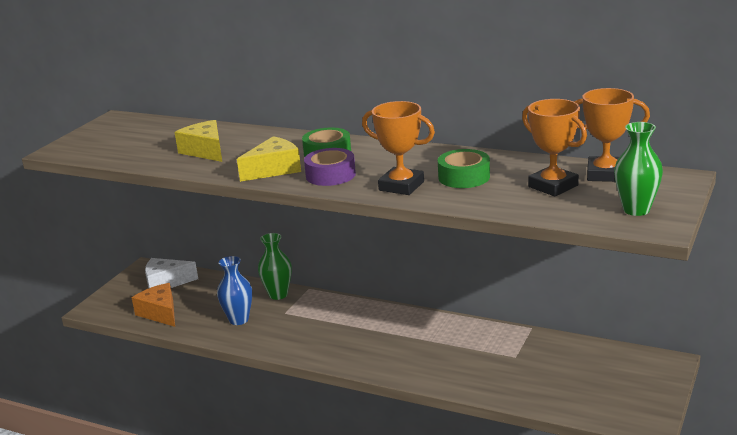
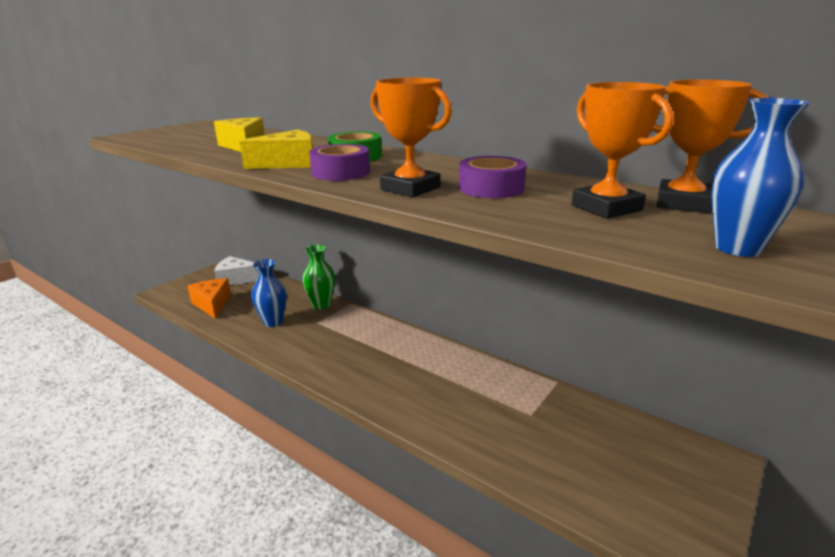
camera: 10 degrees right, 0 degrees up
green tape [438,149,490,188] -> purple tape [459,156,527,198]
green vase [614,122,663,216] -> blue vase [711,98,810,257]

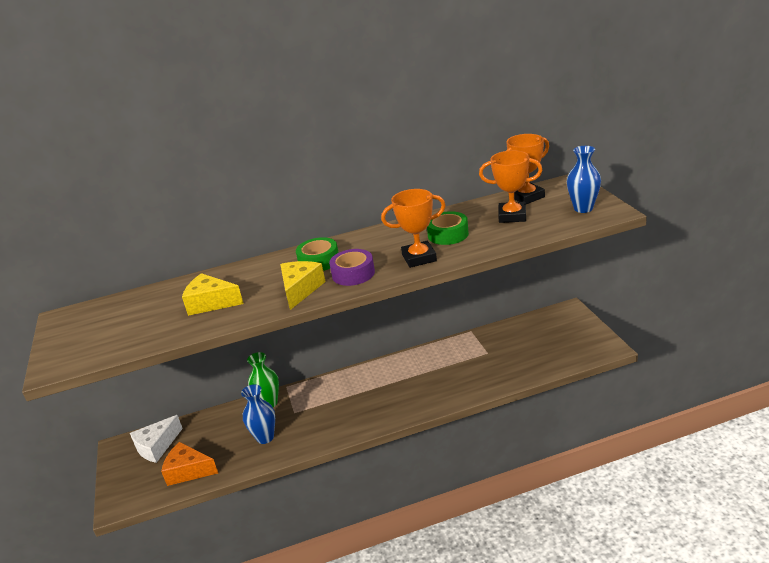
camera: 50 degrees left, 5 degrees up
purple tape [459,156,527,198] -> green tape [427,211,469,245]

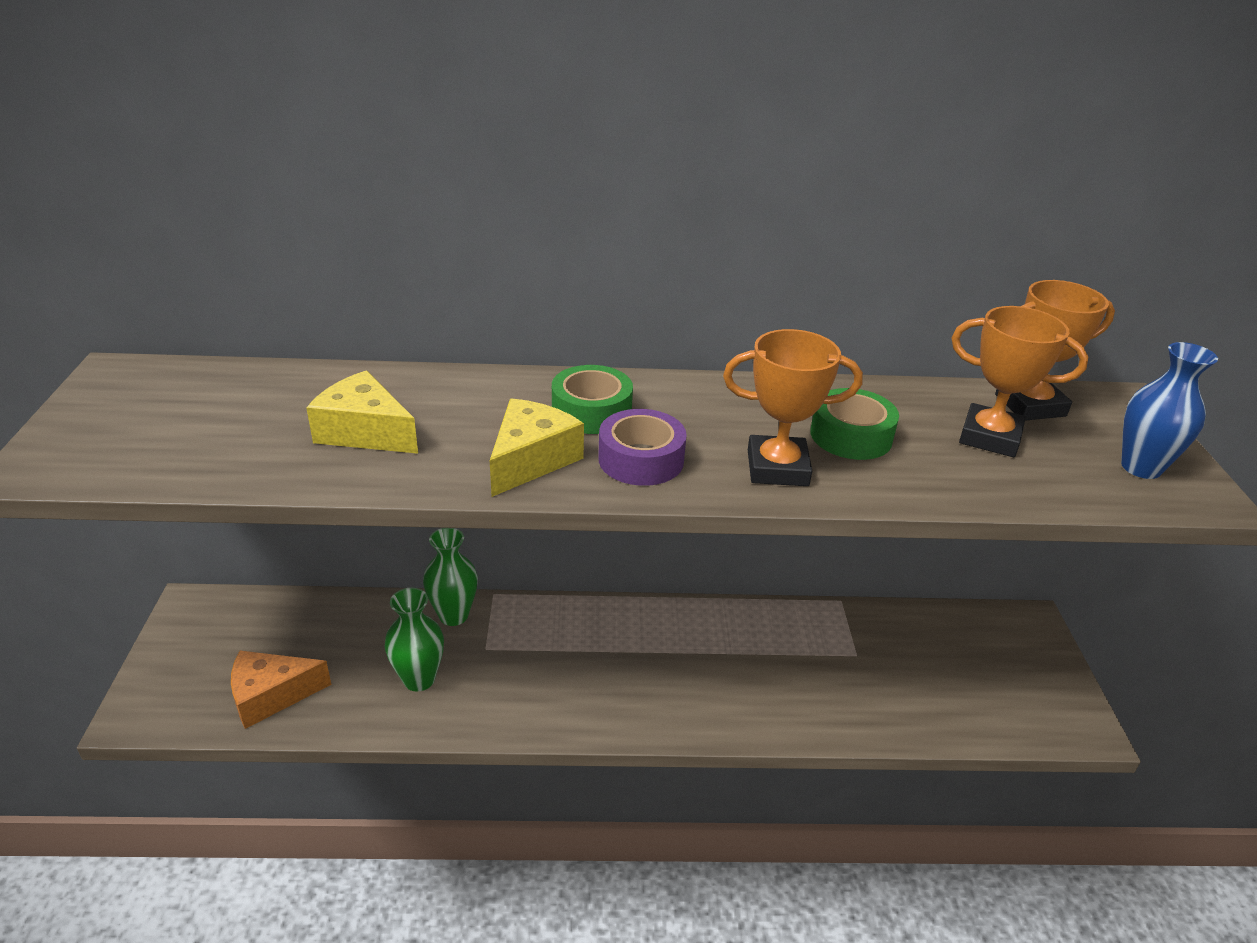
camera: 10 degrees right, 5 degrees up
white cheese [130,415,183,463] -> none
orange cheese [161,442,218,486] -> orange cheese turned 45 degrees counterclockwise [231,651,332,729]
blue vase [241,384,275,444] -> green vase [384,588,444,691]

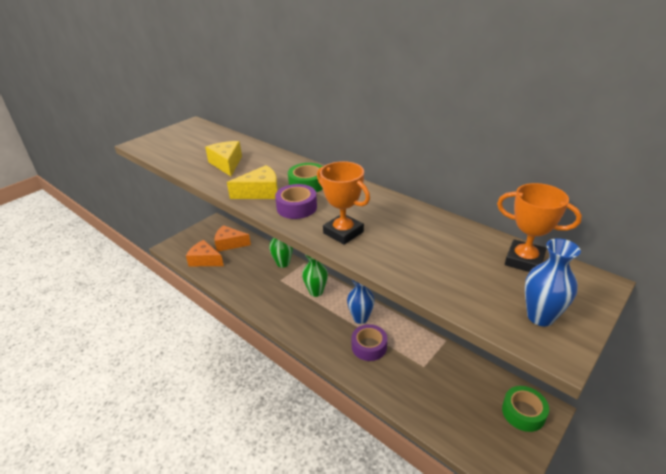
camera: 45 degrees right, 0 degrees up
green vase [384,588,444,691] -> green vase moved to [302,254,328,297]
green tape [810,388,899,460] -> green tape moved to [502,386,549,432]
orange trophy [952,306,1088,457] -> none
none -> orange cheese [214,225,251,252]
none -> blue vase [347,280,375,324]
none -> purple tape [352,324,387,361]

